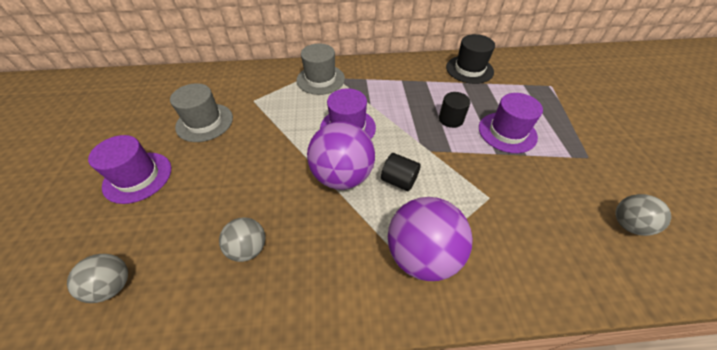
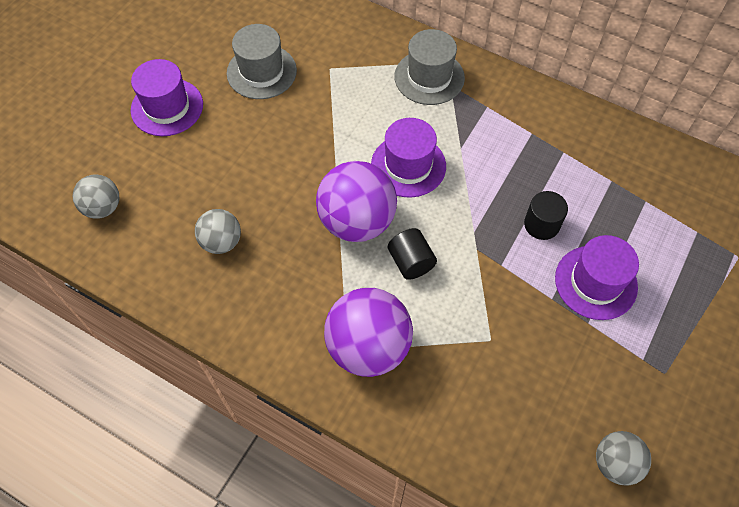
camera: 35 degrees right, 10 degrees up
black hat [446,34,495,84] -> none

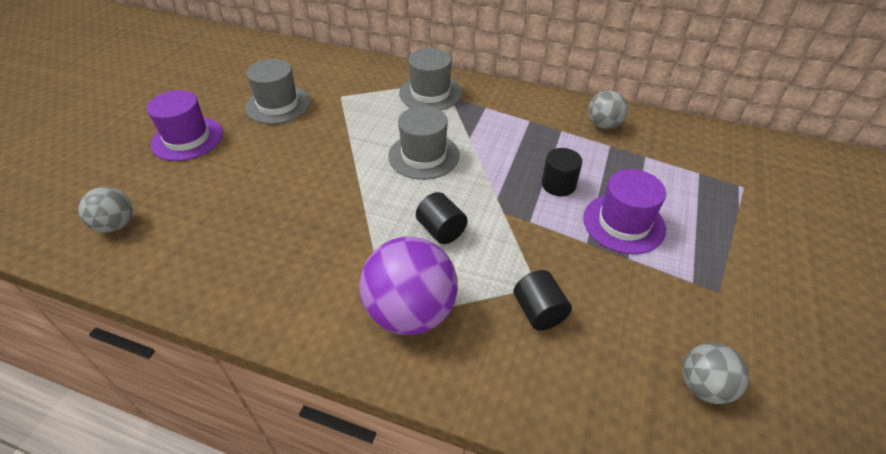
camera: 10 degrees left, 15 degrees down
grey ball [195,209,241,254] -> grey ball moved to [588,91,628,129]
purple ball [316,161,397,242] -> none
purple hat [371,118,446,198] -> grey hat [388,106,460,180]
none -> black cylinder [513,270,572,331]

